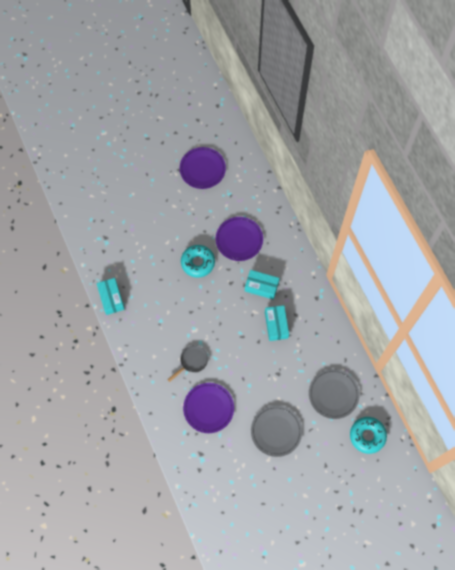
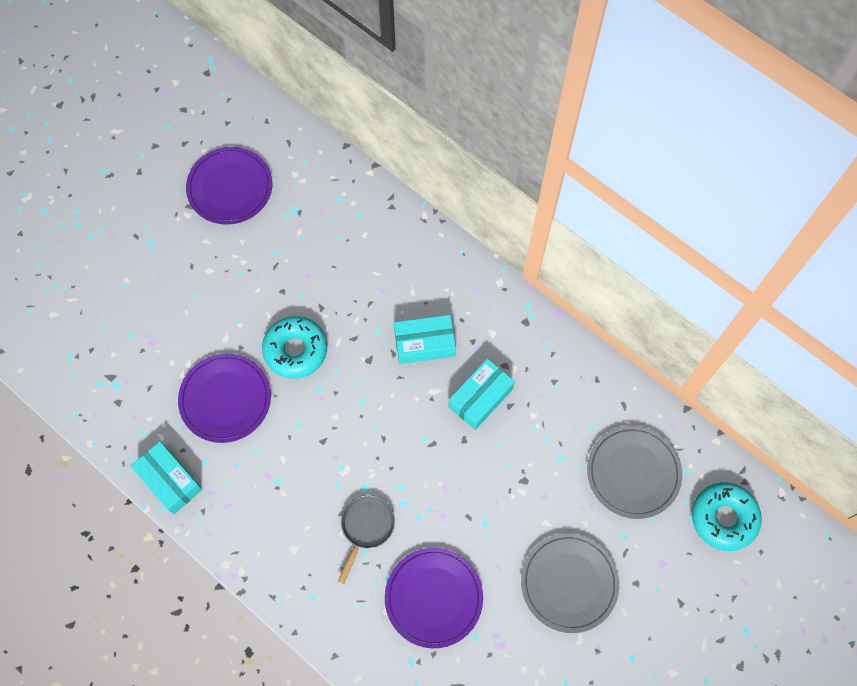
camera: 25 degrees left, 0 degrees up
purple plate [216,217,263,261] -> purple plate moved to [178,354,271,443]
turquoise box [265,305,289,341] -> turquoise box turned 75 degrees clockwise [449,358,515,430]

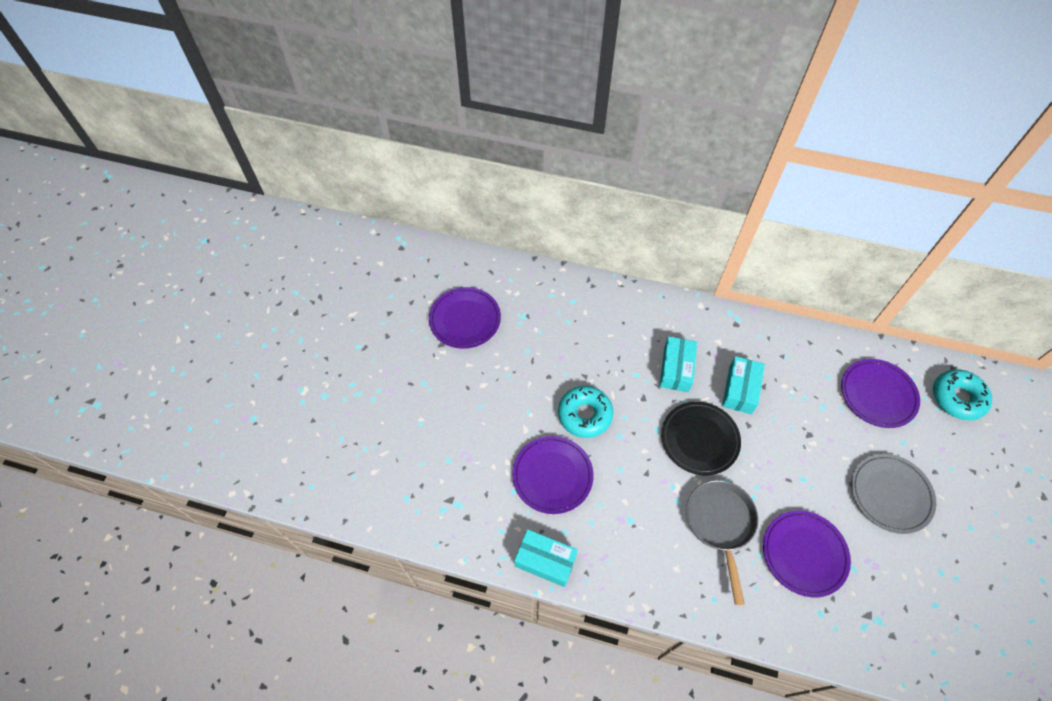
camera: 25 degrees left, 10 degrees down
grey pan [338,495,395,584] -> grey pan [686,480,758,605], size x1.52
turquoise box [394,315,456,364] -> turquoise box turned 45 degrees counterclockwise [659,337,697,392]
grey plate [587,425,682,519] -> purple plate [841,359,920,428]
none -> black plate [661,401,741,475]

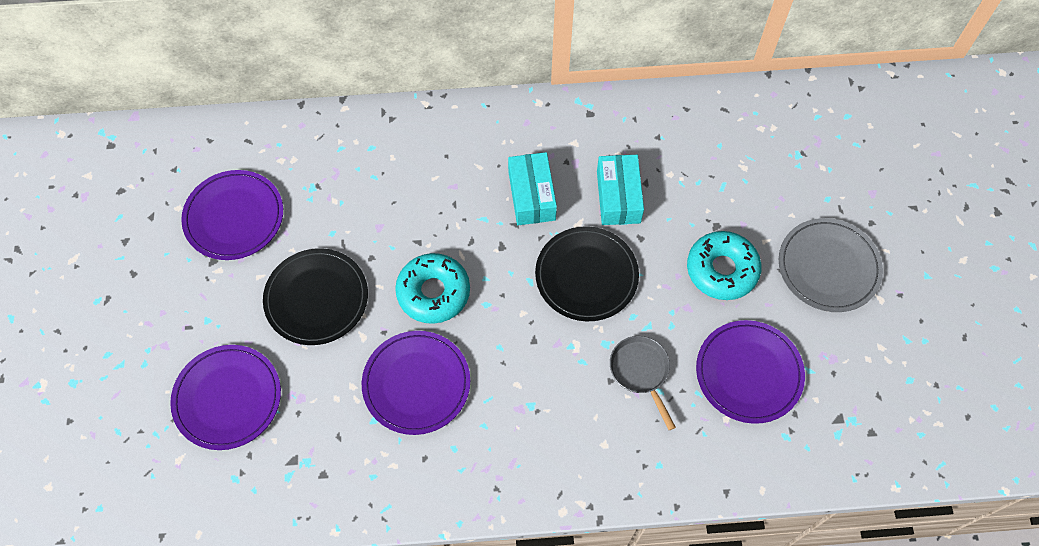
camera: 20 degrees left, 5 degrees up
turquoise box [514,529,578,587] -> none
grey pan [686,480,758,605] -> grey pan [610,336,676,430], size x0.66
purple plate [841,359,920,428] -> purple plate moved to [170,345,281,450]
turquoise donut [933,369,992,420] -> turquoise donut moved to [687,231,762,300]
none -> black plate [263,248,368,345]

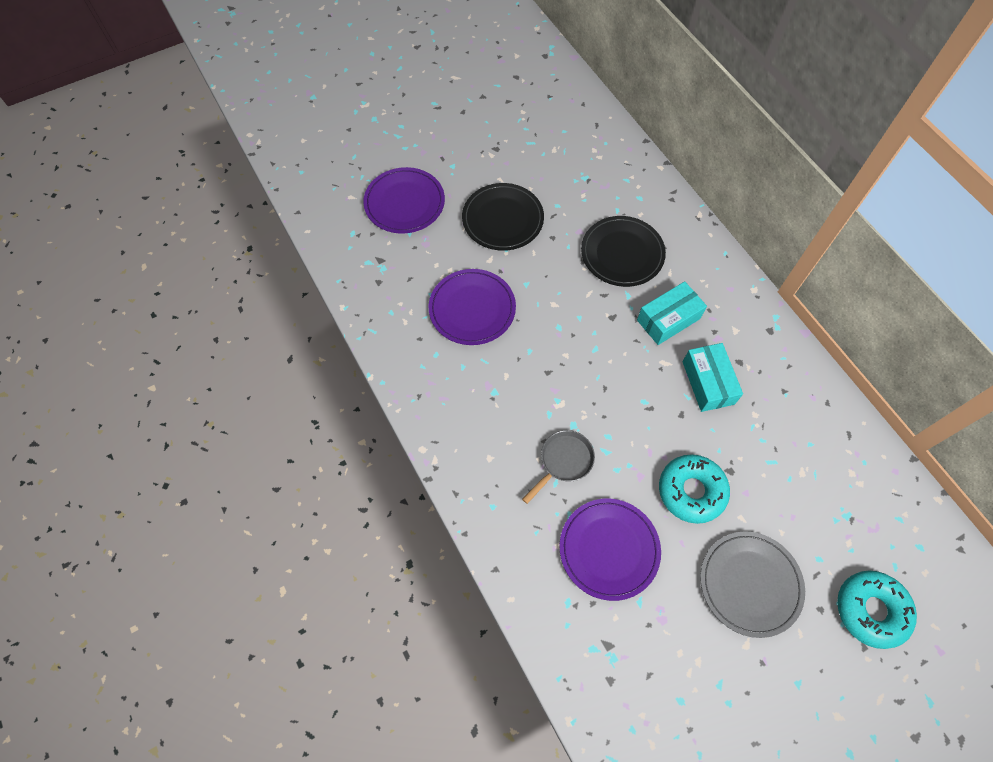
camera: 65 degrees right, 0 degrees up
purple plate [181,170,283,260] -> none
turquoise donut [395,253,470,324] -> turquoise donut moved to [837,570,917,649]
black plate [535,226,639,321] -> black plate moved to [581,216,666,287]
turquoise box [597,155,644,225] -> turquoise box turned 75 degrees counterclockwise [683,343,743,412]

